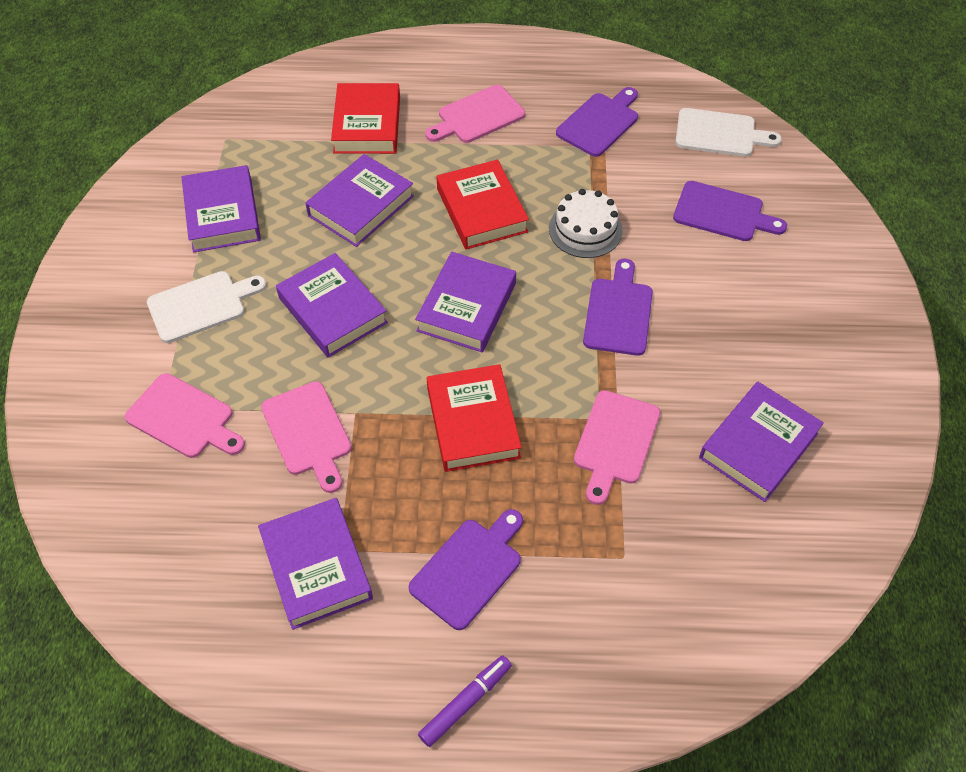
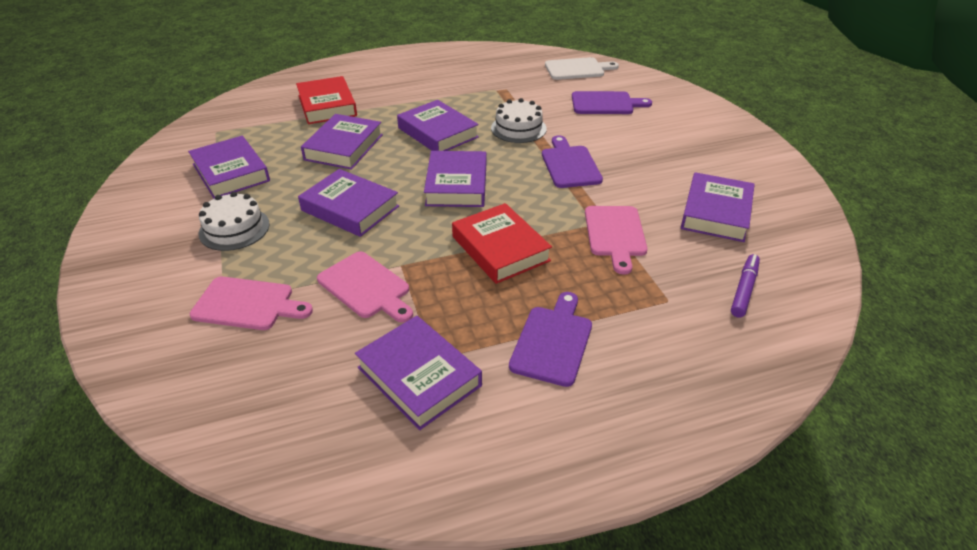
camera: 20 degrees left, 15 degrees down
white cutting board [147,271,267,343] -> white cake [198,192,270,251]
purple marker [418,655,512,747] -> purple marker moved to [731,254,760,318]
pink cutting board [425,85,525,143] -> none
red book [437,160,529,250] -> purple book [397,100,479,151]
purple cutting board [556,87,638,157] -> none

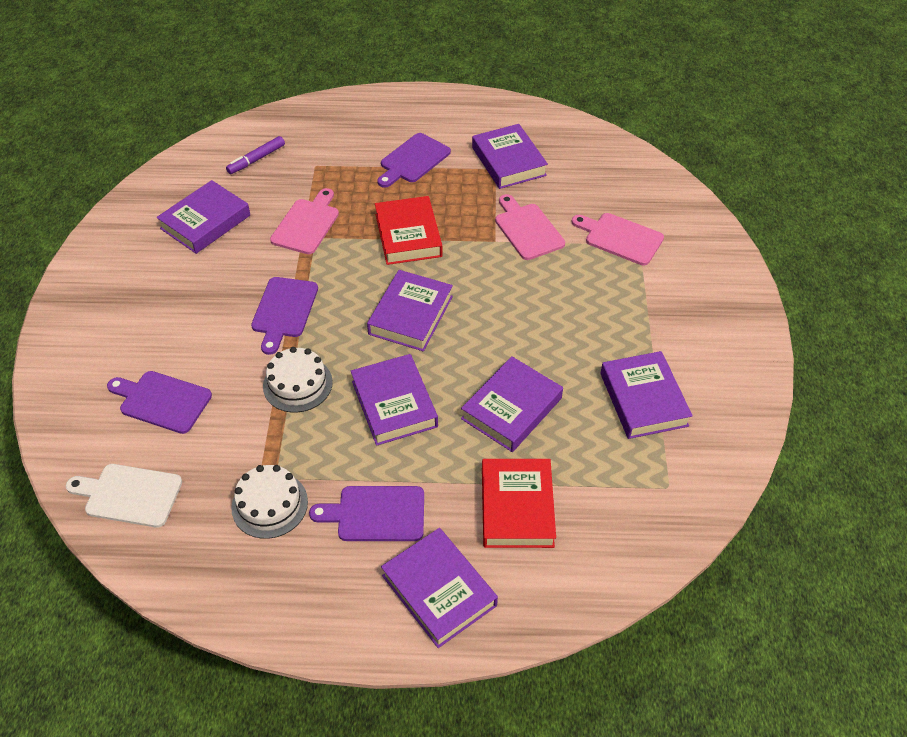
camera: 160 degrees left, 10 degrees up
white cake [198,192,270,251] -> white cake moved to [231,465,308,539]
purple book [298,169,399,237] -> purple book moved to [381,528,498,648]
none -> purple cutting board [309,486,424,541]

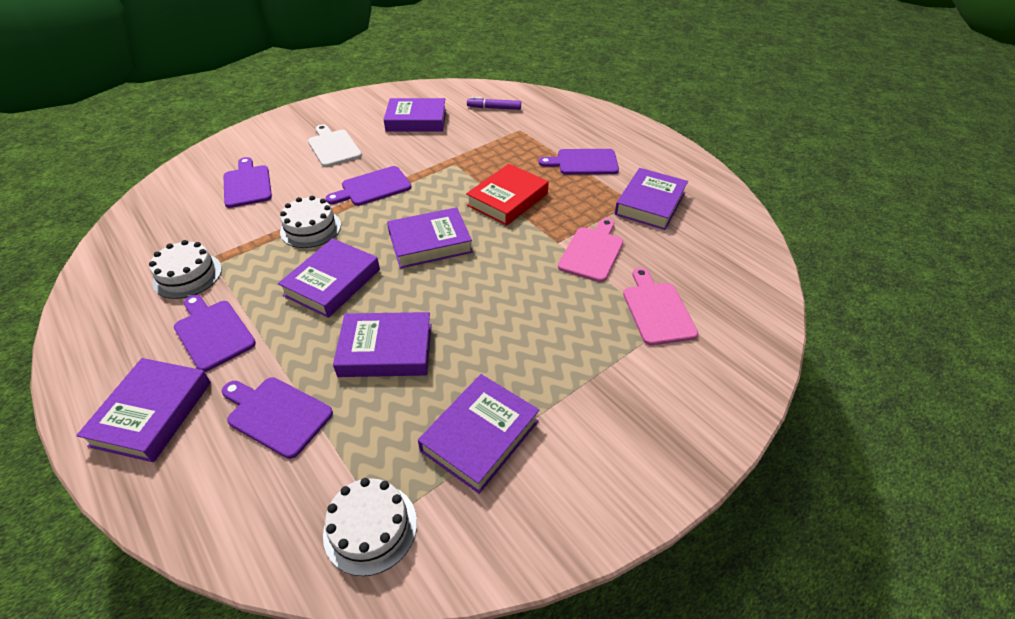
camera: 50 degrees right, 5 degrees down
white cutting board [66,464,182,528] -> white cutting board moved to [308,124,362,167]
pink cutting board [270,188,339,254] -> none
red book [482,459,556,548] -> purple cutting board [222,377,333,459]
none -> white cake [323,478,417,576]

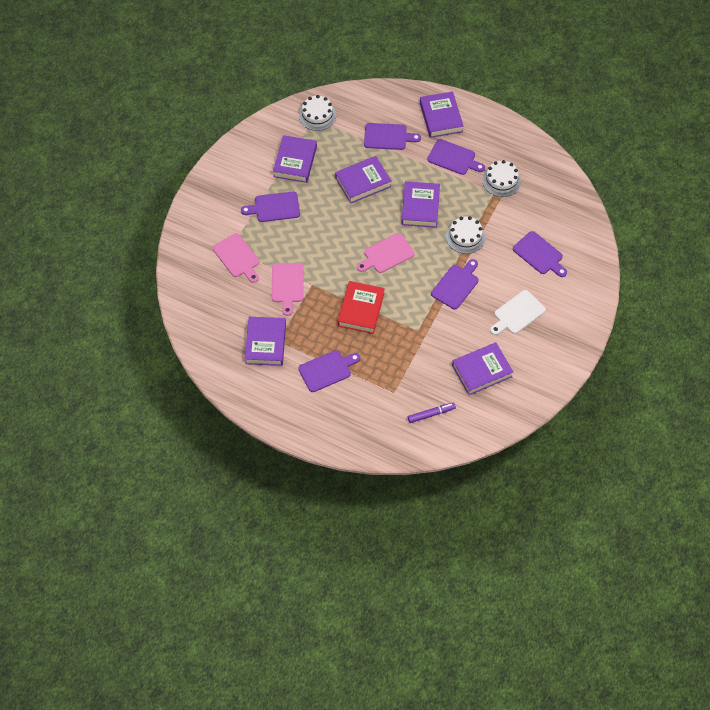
camera: 155 degrees right, 15 degrees up
white cutting board [308,124,362,167] -> white cutting board turned 105 degrees clockwise [490,290,546,335]
purple book [387,207,473,268] -> pink cutting board [357,233,415,273]
none -> purple cutting board [241,192,300,222]

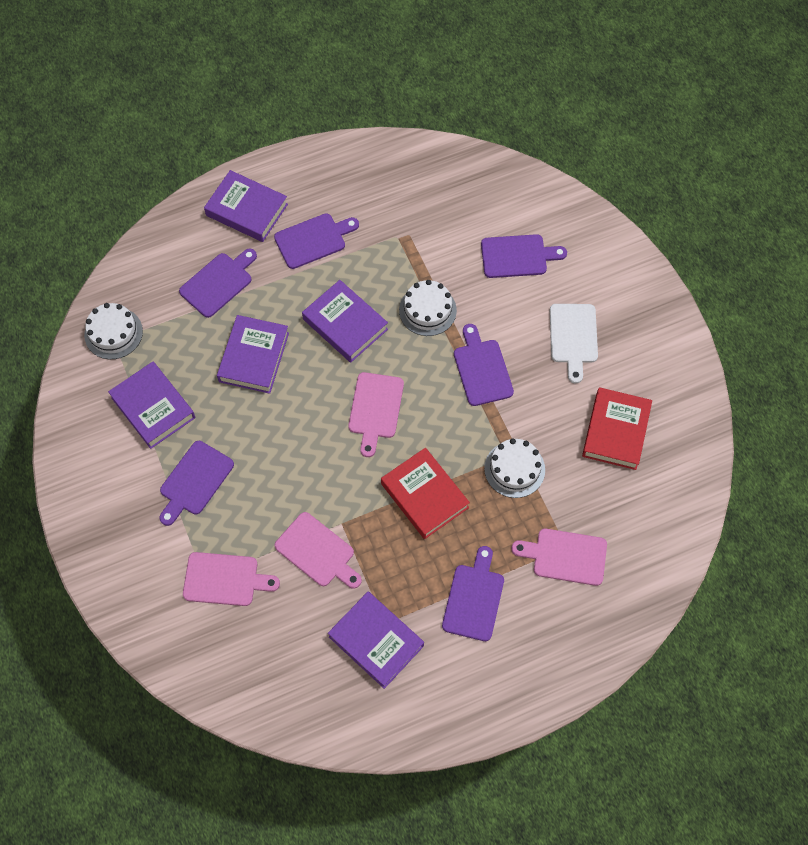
camera: 50 degrees left, 5 degrees up
purple marker [408,403,456,423] -> none
purple book [452,342,513,395] -> red book [582,387,652,470]
white cake [482,160,521,197] -> white cake moved to [484,438,545,498]
none -> pink cutting board [511,529,607,586]

